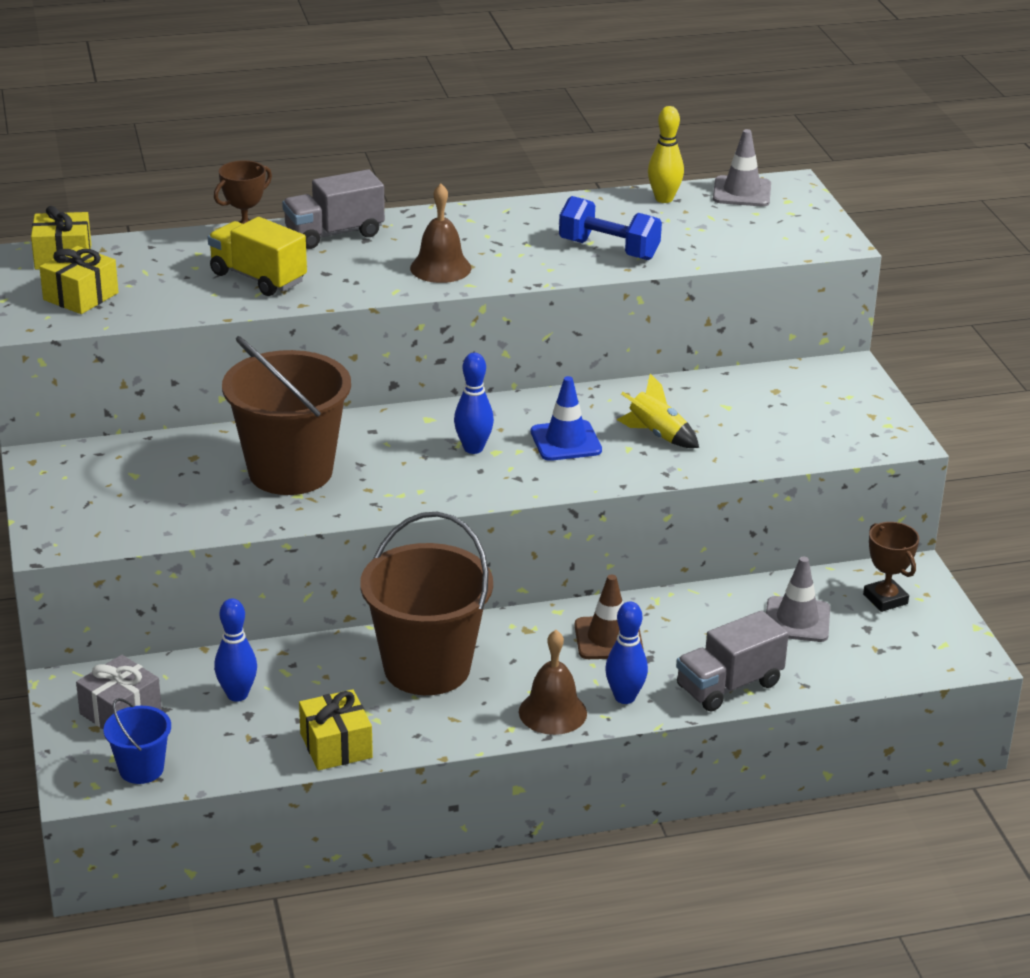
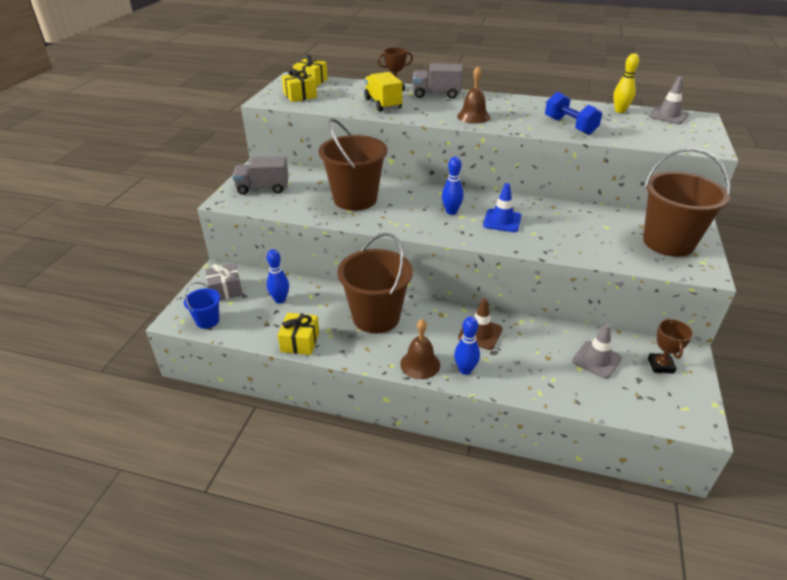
camera: 30 degrees right, 5 degrees up
yellow rocket [617,374,699,448] -> none
grey truck [676,610,789,711] -> grey truck moved to [232,156,289,195]
none -> brown bucket [643,148,731,257]

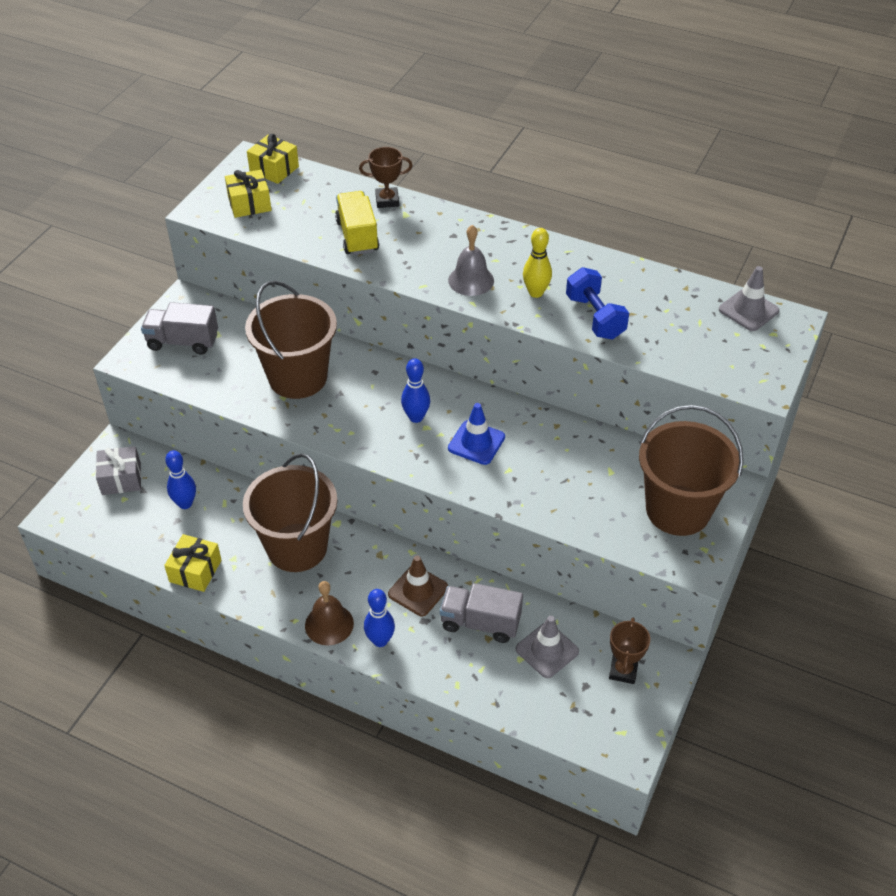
camera: 10 degrees right, 10 degrees up
blue bucket [184,282,220,329] -> none
grey truck [413,63,463,99] -> grey truck moved to [440,583,523,643]
brown bell [457,66,490,124] -> grey bell [448,225,494,296]
yellow bowling pin [613,53,639,113] -> yellow bowling pin moved to [523,228,552,298]

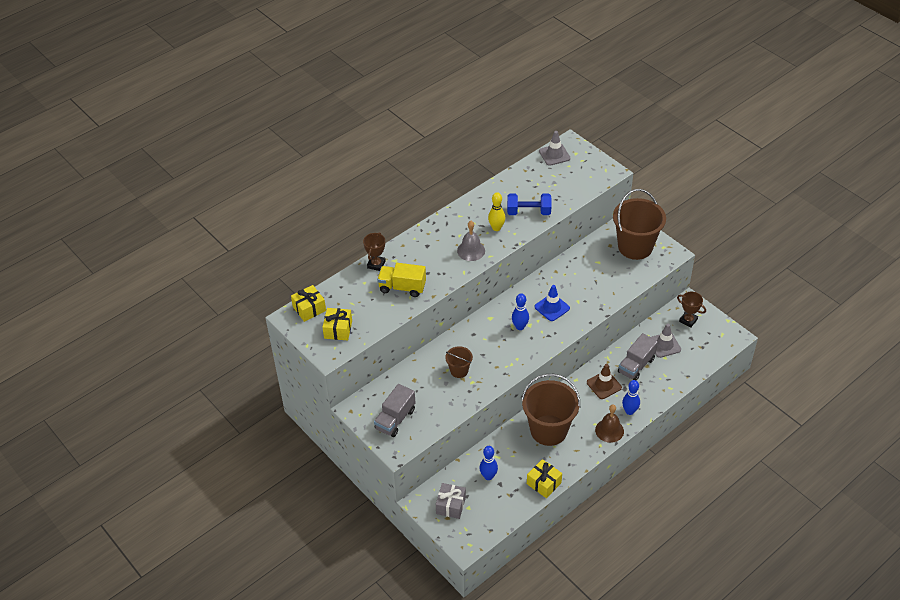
camera: 65 degrees left, 0 degrees up
brown bucket [245,281,337,399] -> brown bucket [445,346,473,378], size x0.48

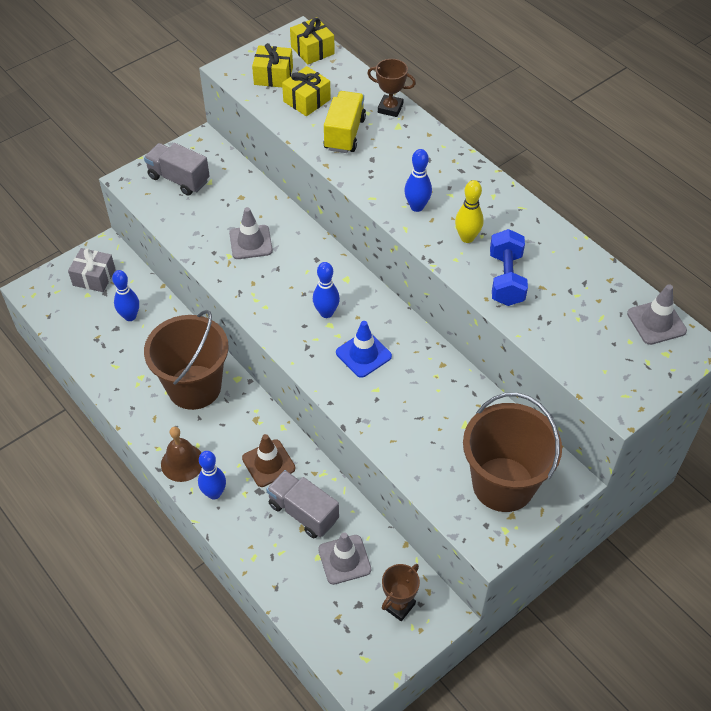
camera: 90 degrees right, 5 degrees up
brown bucket [445,346,473,378] -> grey traffic cone [229,207,273,259]
grey bell [457,221,485,261] -> blue bowling pin [404,149,432,212]
yellow gift [527,459,562,498] -> yellow gift moved to [282,66,331,116]

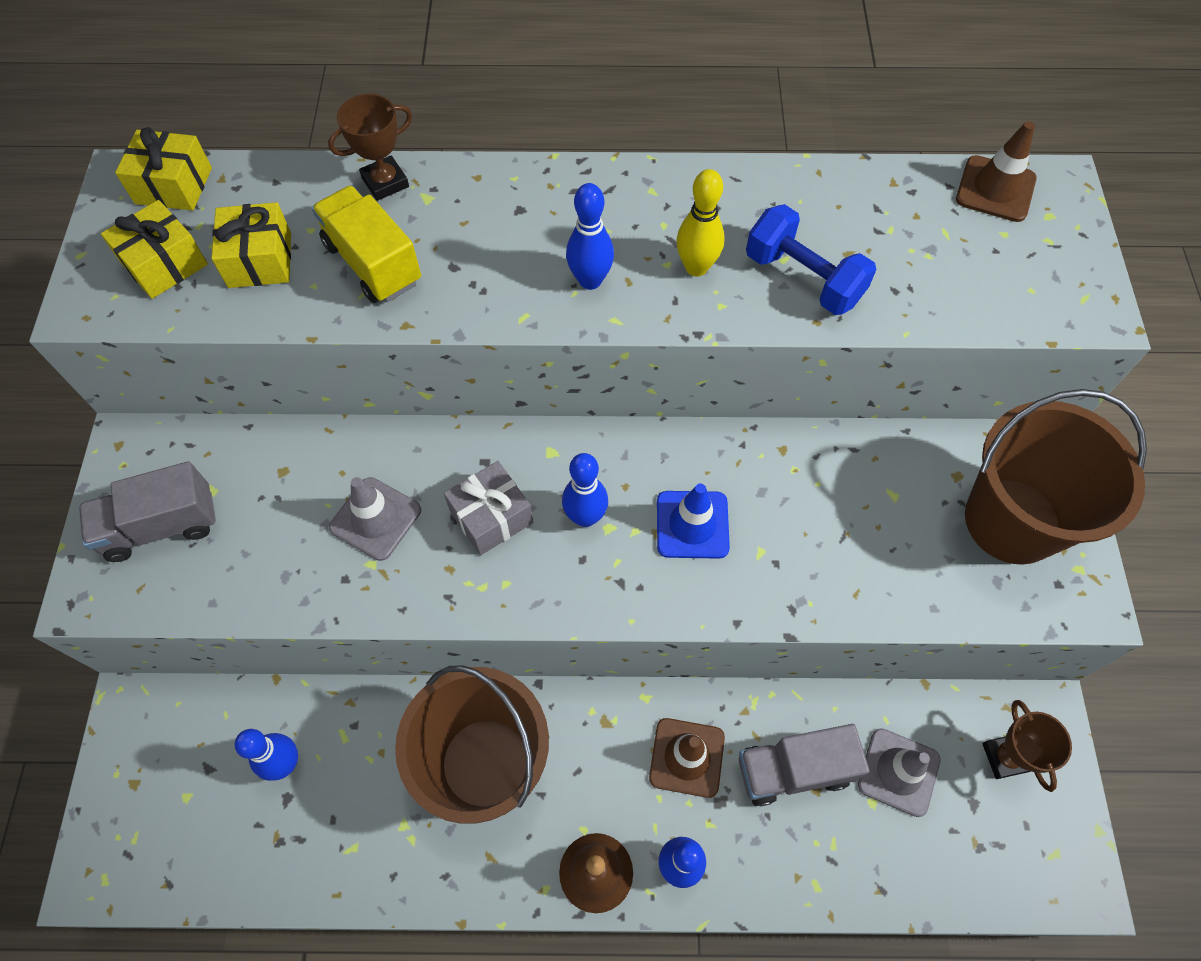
camera: 50 degrees left, 10 degrees up
grey gift [68,248,116,292] -> grey gift moved to [444,461,533,556]
grey traffic cone [627,284,687,345] -> brown traffic cone [956,121,1037,222]

